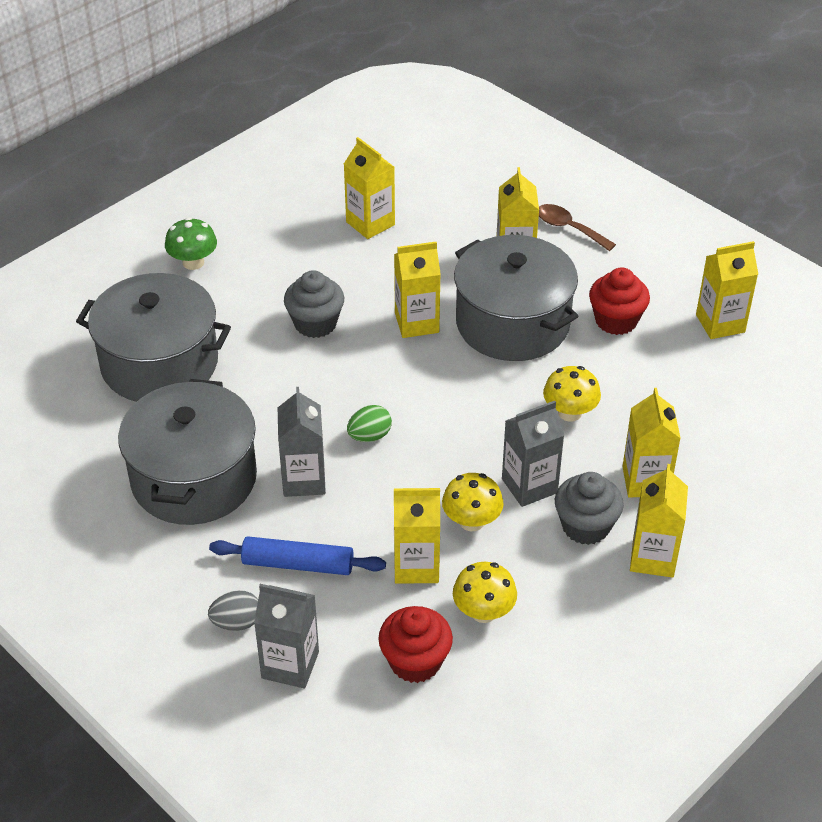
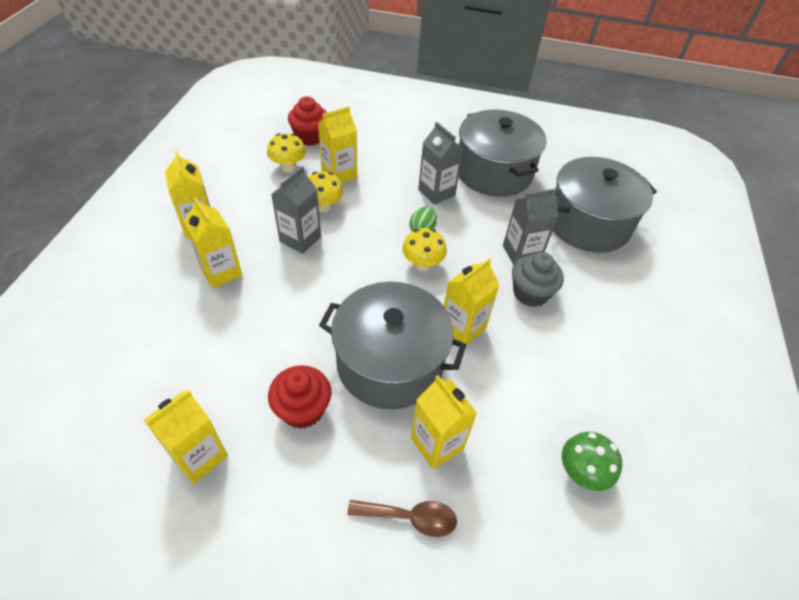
camera: 145 degrees right, 5 degrees up
green mushroom [165,217,217,270] -> green mushroom moved to [562,432,622,491]
grey egg [208,590,258,631] -> none
blue rolling pin [209,536,386,575] -> none
grey carton [254,584,319,688] -> grey carton moved to [503,188,559,265]
yellow carton [344,137,395,239] -> none
yellow mushroom [543,366,601,422] -> yellow mushroom moved to [402,228,447,271]
grey cupcake [555,472,624,545] -> none

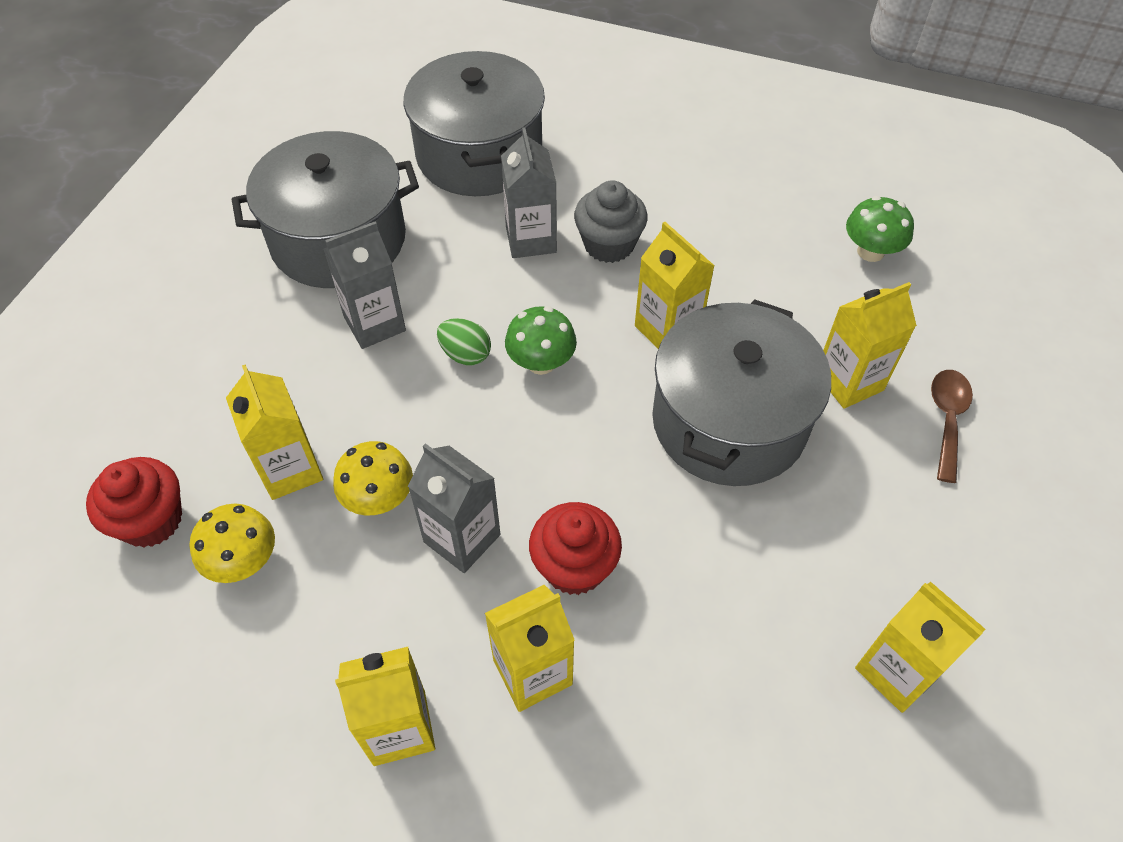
camera: 80 degrees left, 5 degrees up
red cupcake [268,365,331,429] -> red cupcake moved to [529,502,622,595]
yellow mushroom [402,228,447,271] -> green mushroom [505,306,577,375]

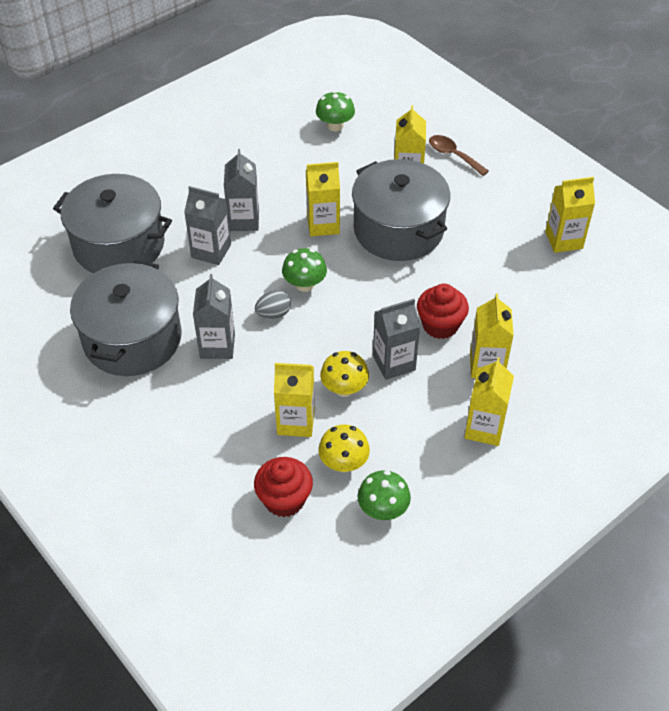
camera: 60 degrees left, 5 degrees down
green egg [437,318,491,365] -> grey egg [255,290,291,319]
grey cupcake [574,180,648,263] -> grey carton [224,149,259,231]
none -> green mushroom [358,470,411,520]

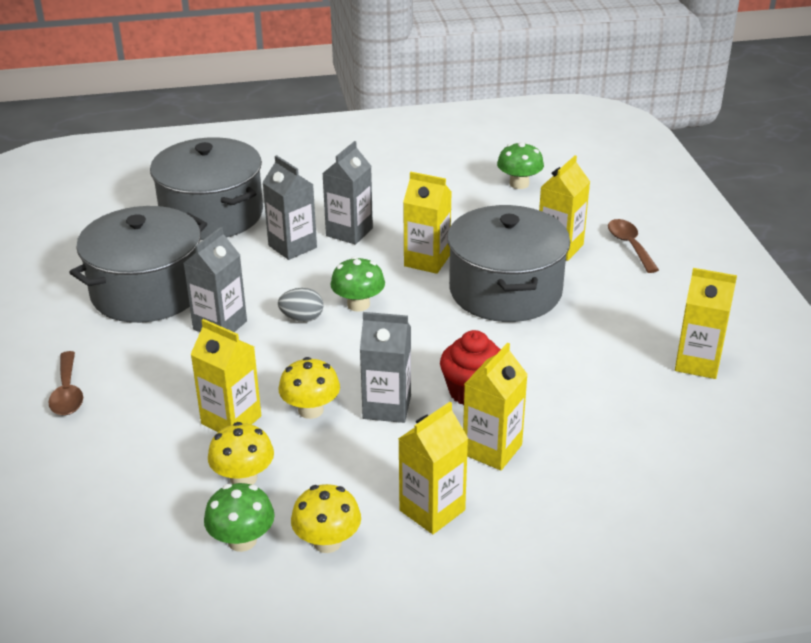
camera: 30 degrees right, 15 degrees down
red cupcake [254,457,313,517] -> none
none -> brown spoon [48,351,83,415]
none -> yellow mushroom [291,484,361,553]

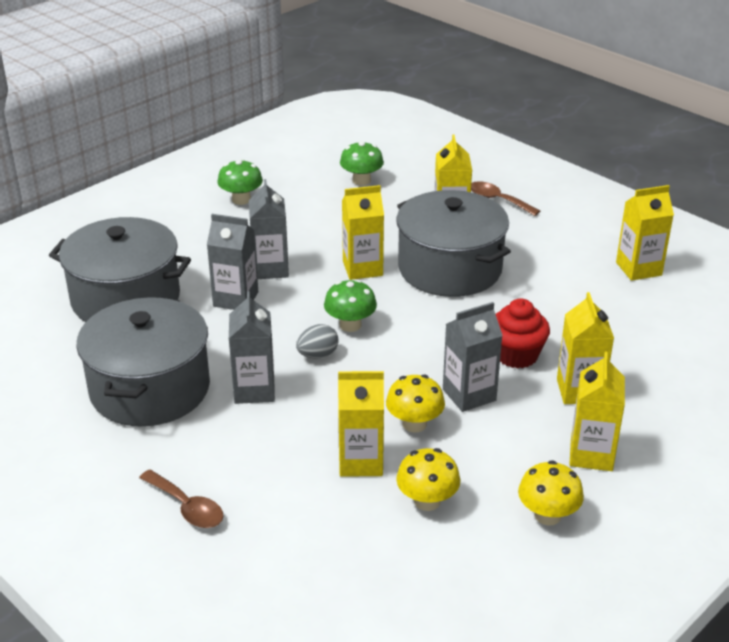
camera: 35 degrees left, 0 degrees up
green mushroom [204,483,275,552] -> green mushroom moved to [218,159,263,205]

